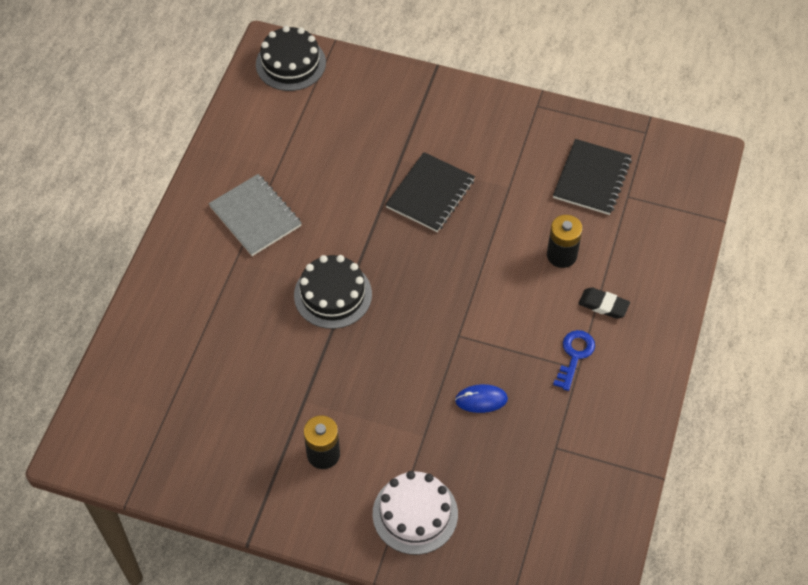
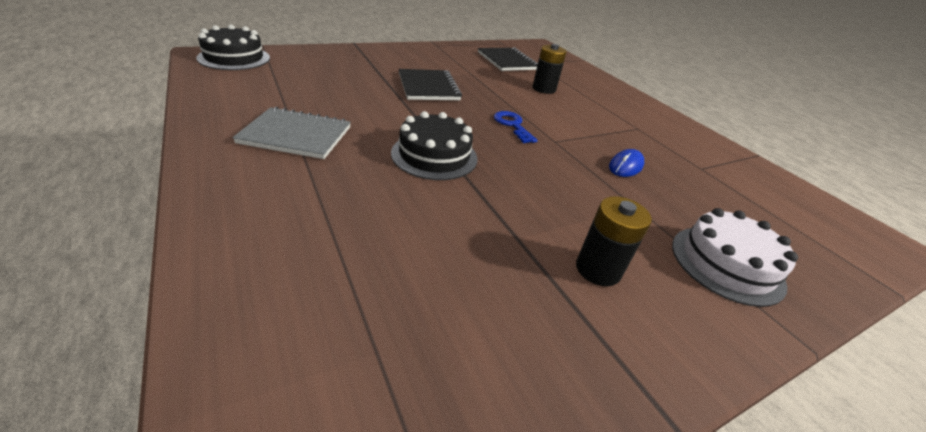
camera: 50 degrees left, 20 degrees down
blue key [553,330,595,391] -> blue key moved to [494,111,538,143]
black eraser [578,287,630,319] -> none

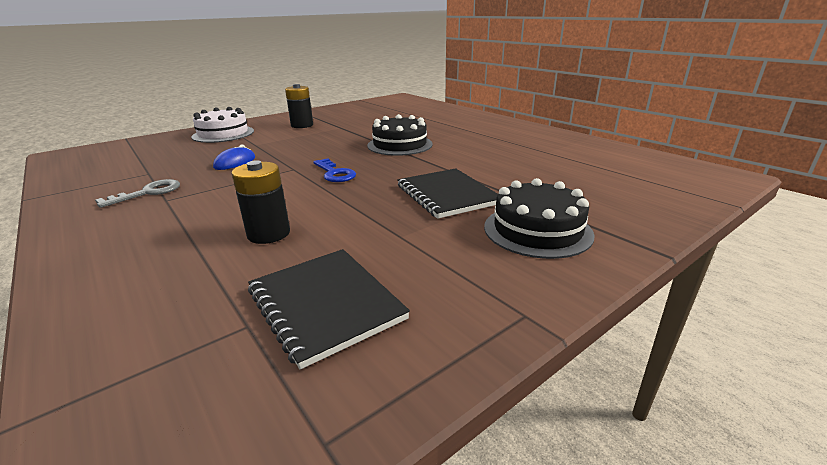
camera: 175 degrees right, 10 degrees down
black cake [196,25,270,70] -> black cake moved to [484,178,595,259]
grey notebook [232,107,351,159] -> none
none -> grey key [95,179,180,208]

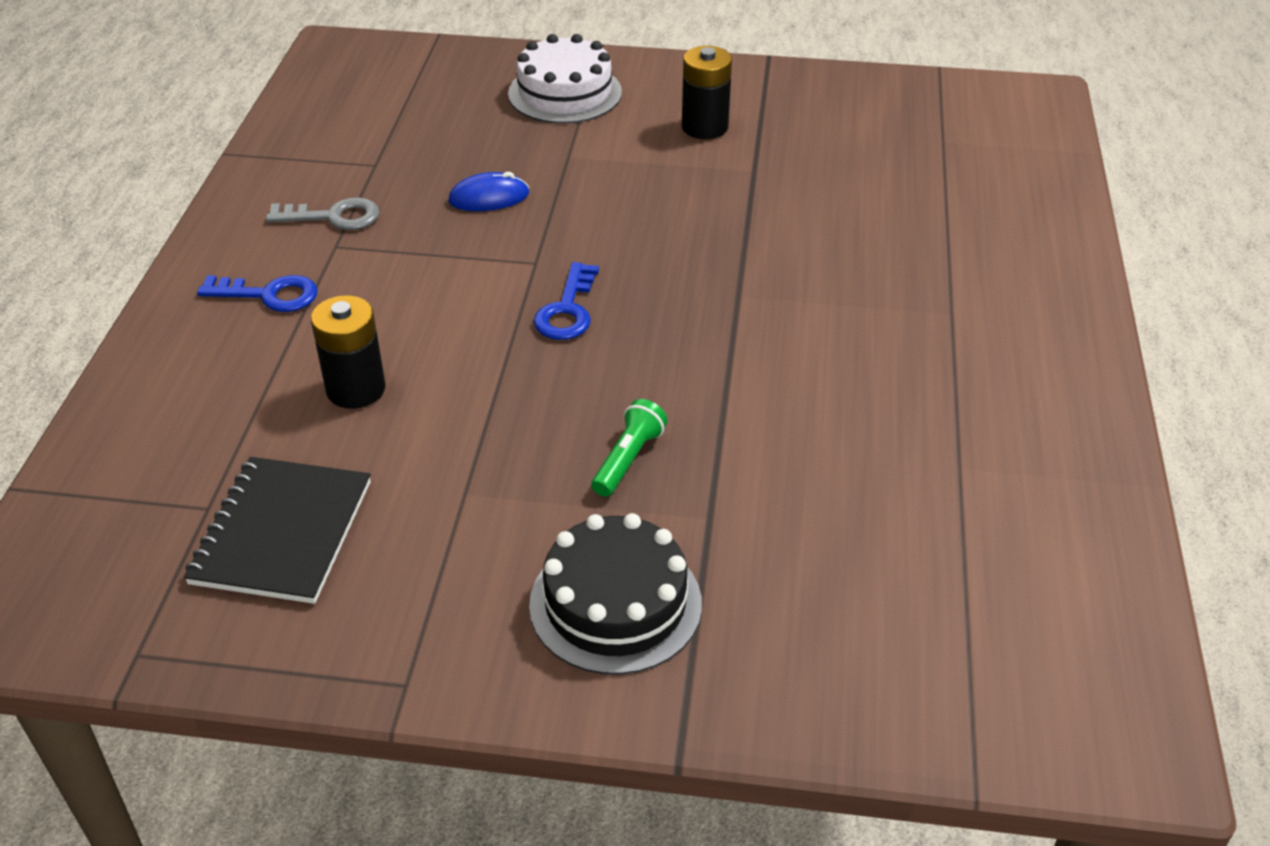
camera: 45 degrees right, 15 degrees up
black cake [367,114,433,156] -> none
black notebook [397,168,498,219] -> green flashlight [591,399,667,497]
none -> blue key [197,275,317,312]

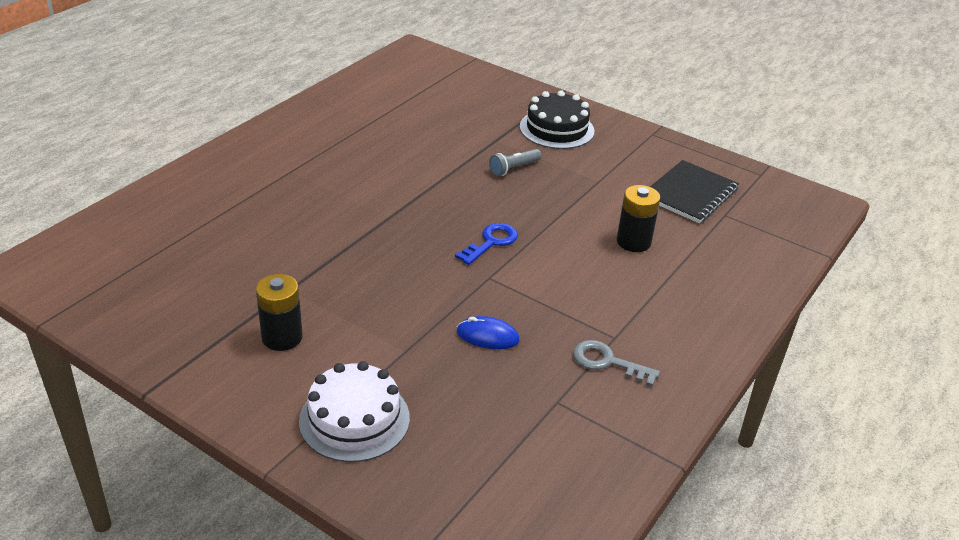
camera: 155 degrees left, 5 degrees down
blue key [197,275,317,312] -> none
green flashlight [591,399,667,497] -> grey flashlight [489,149,542,176]

